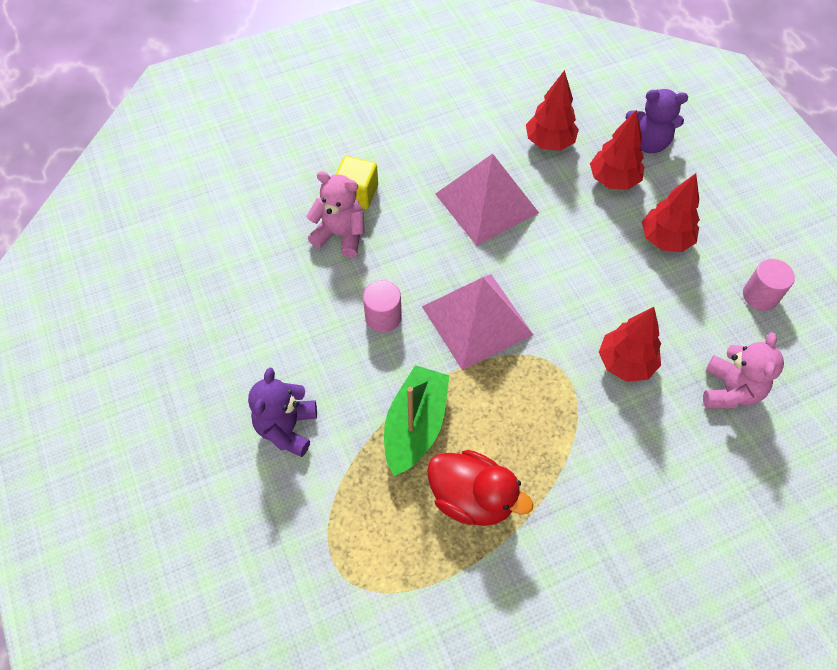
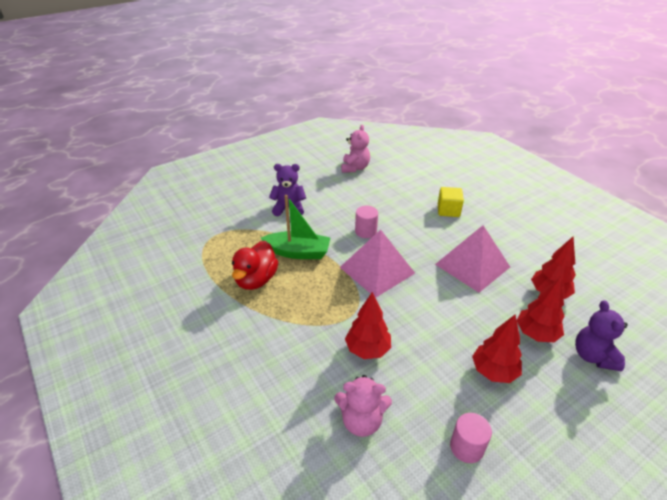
camera: 80 degrees right, 20 degrees down
pink teddy bear [306,171,365,258] -> pink teddy bear moved to [341,125,370,173]

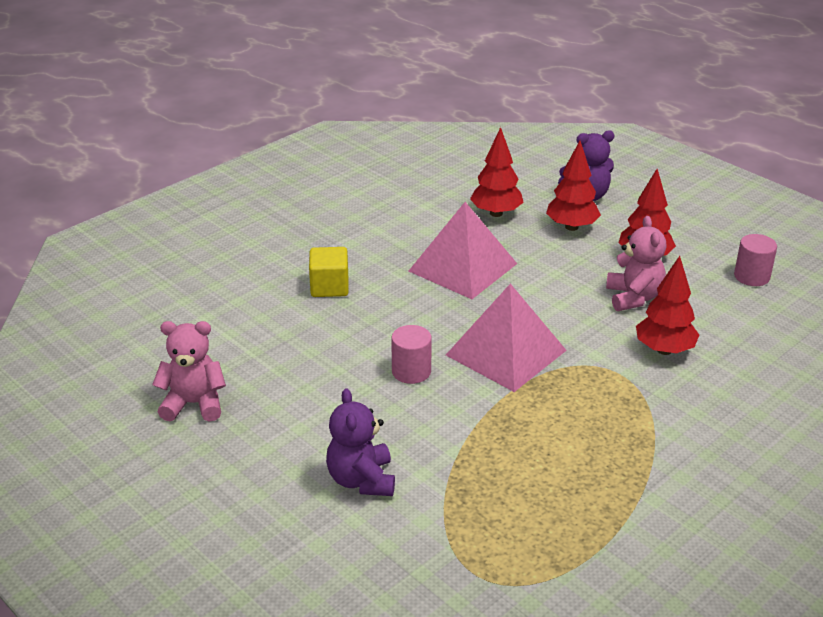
camera: 100 degrees left, 5 degrees down
red duck [232,241,278,290] -> none
green boat [261,195,330,259] -> none
pink teddy bear [334,375,392,437] -> pink teddy bear moved to [606,216,667,311]

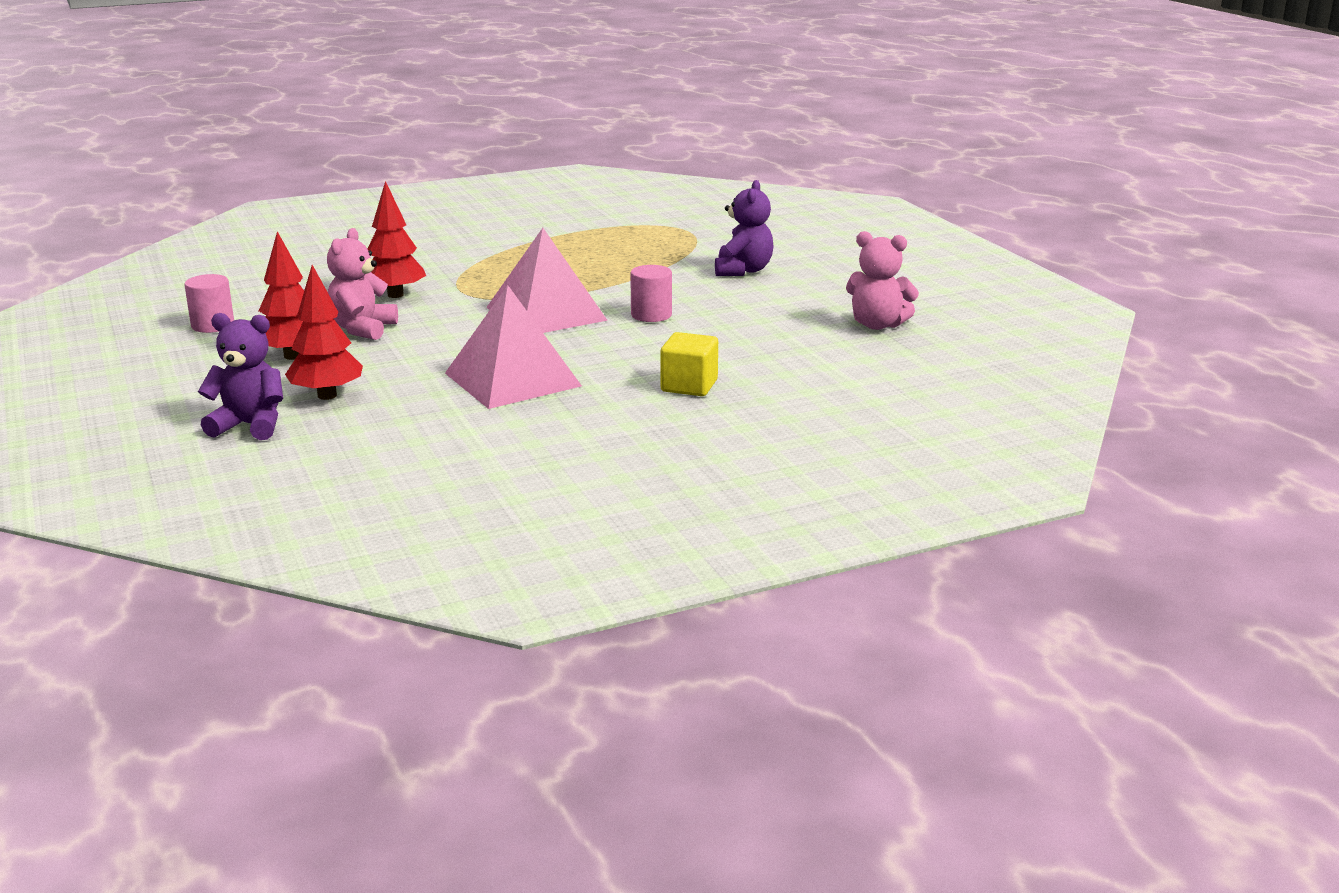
camera: 160 degrees left, 10 degrees down
red tree [470,127,524,217] -> none

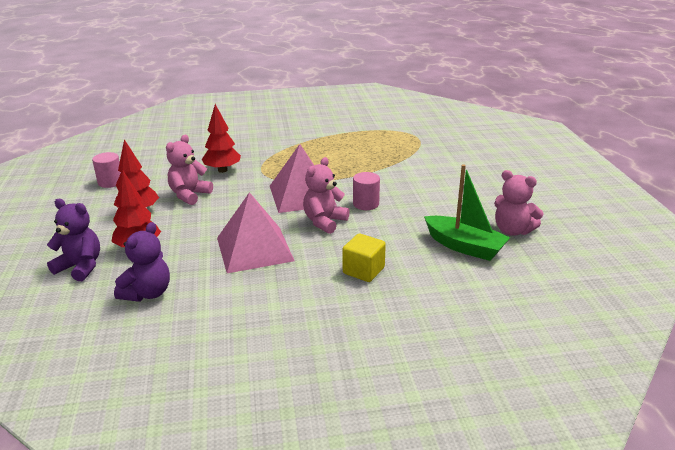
camera: 15 degrees right, 5 degrees up
purple teddy bear [715,180,773,276] -> purple teddy bear moved to [114,222,170,302]
none -> pink teddy bear [303,157,350,234]
none -> green boat [424,164,510,261]

